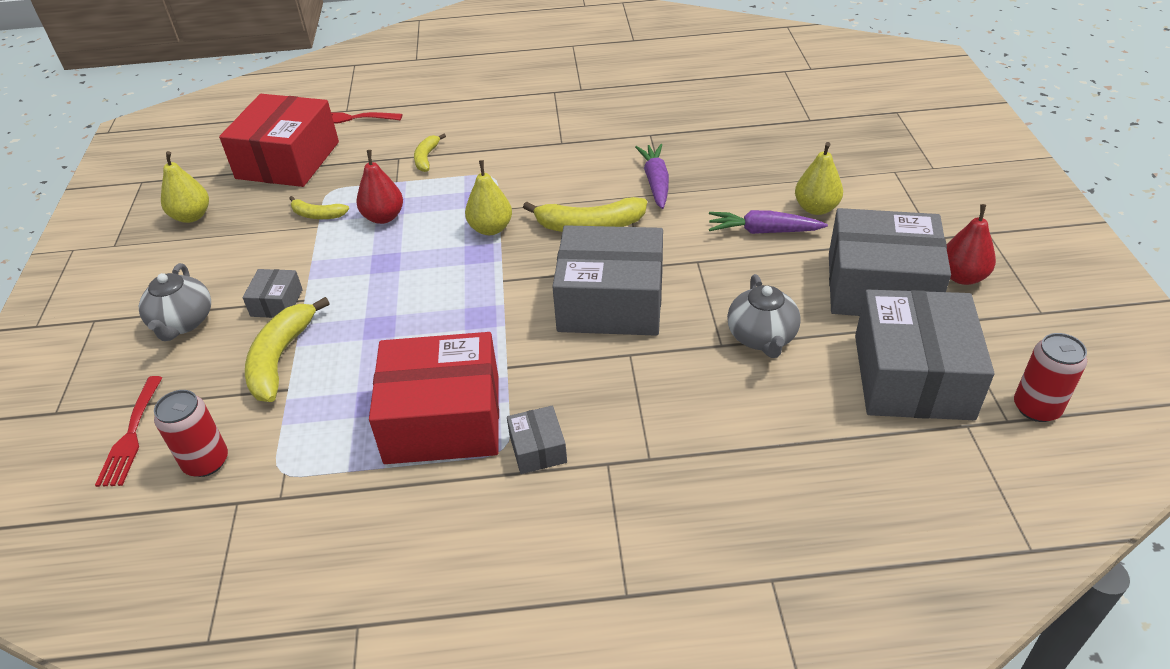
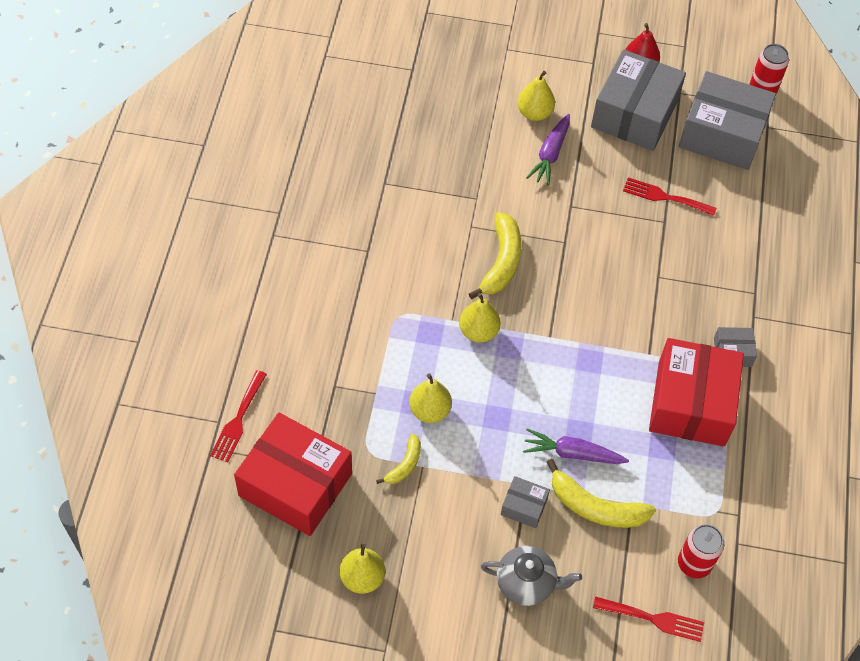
camera: 80 degrees left, 15 degrees up
red pear [356,150,403,224] -> yellow pear [409,373,452,423]
yellow banana [414,134,446,172] -> none
grey box [552,225,663,336] -> none
purple carrot [635,144,669,209] -> purple carrot moved to [523,428,629,464]
grey teapot [727,274,801,358] -> red fork [623,178,717,216]

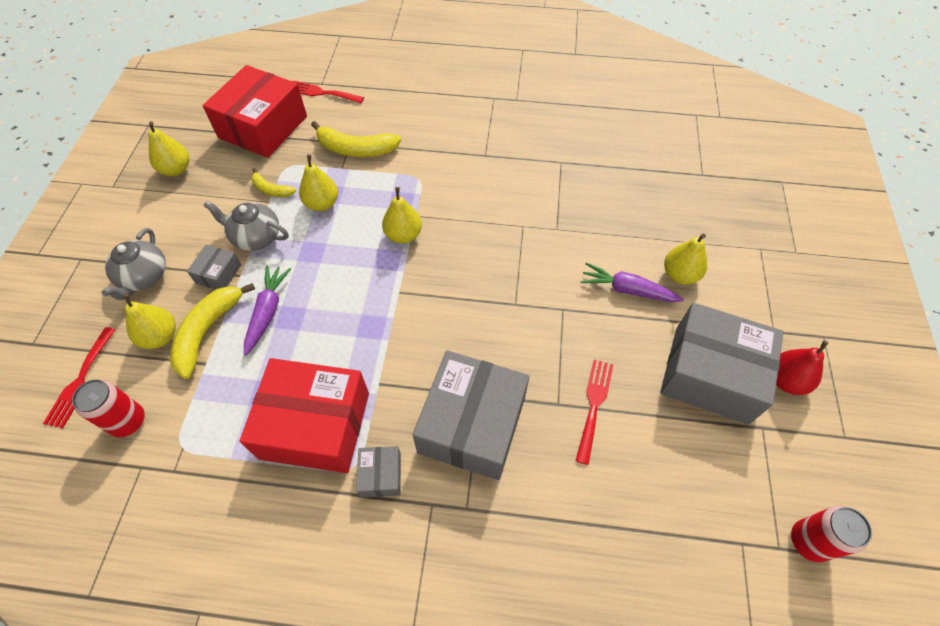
camera: 90 degrees right, 0 degrees up
yellow banana [469,212,522,299] -> yellow banana moved to [311,121,401,157]
grey box [679,71,776,170] -> grey box moved to [413,350,529,480]
none -> yellow pear [124,294,176,349]
none -> grey teapot [203,201,289,251]

